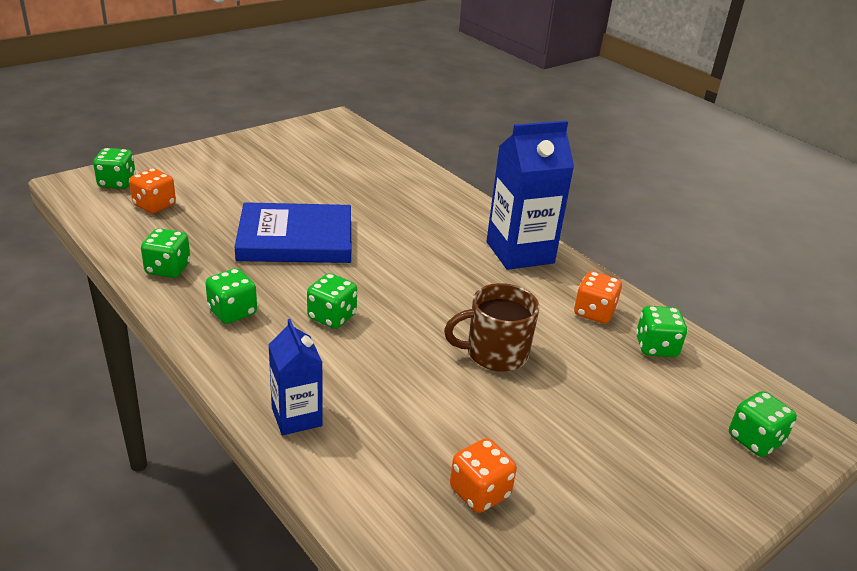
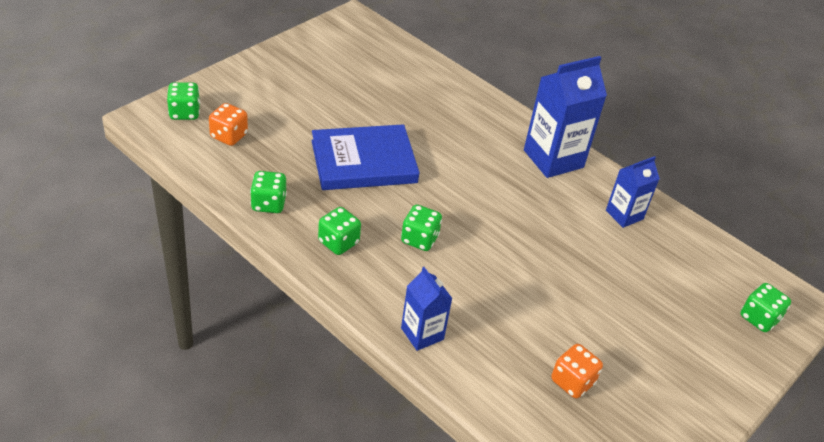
camera: 10 degrees left, 10 degrees up
brown mug [444,283,540,372] -> none
orange dice [574,271,622,324] -> blue carton [606,156,660,228]
green dice [636,306,687,357] -> none

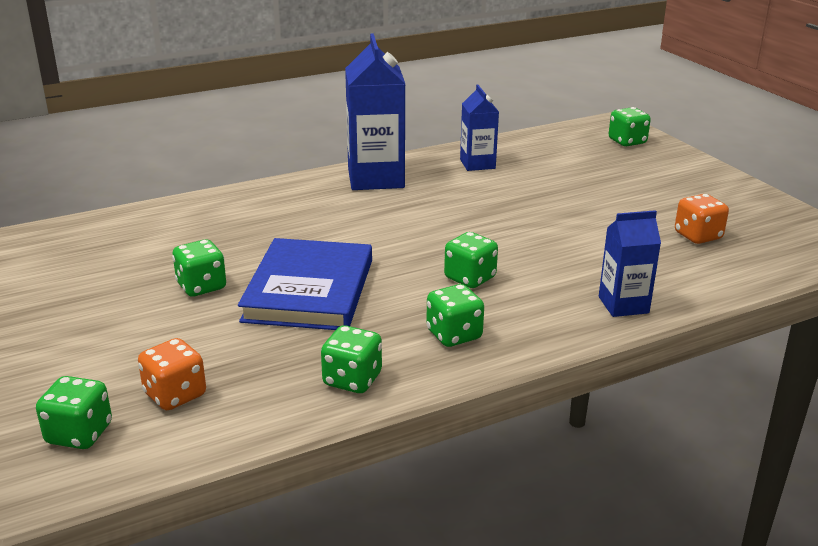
camera: 65 degrees left, 15 degrees down
none -> green dice [172,240,226,296]

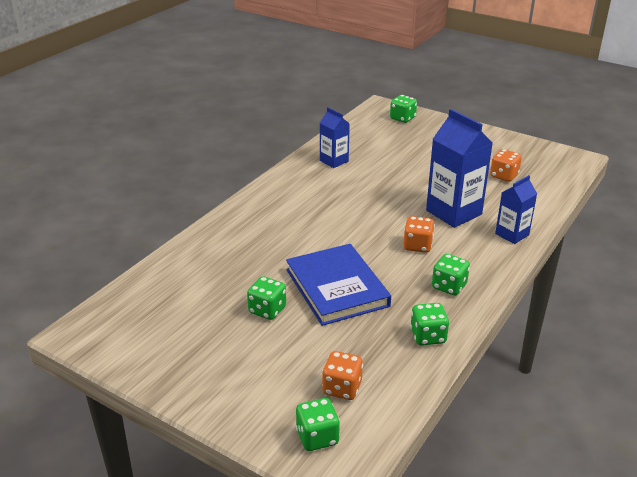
camera: 30 degrees left, 5 degrees up
blue carton [345,33,405,190] -> blue carton moved to [426,109,493,228]
green dice [444,232,498,288] -> orange dice [403,216,435,253]

